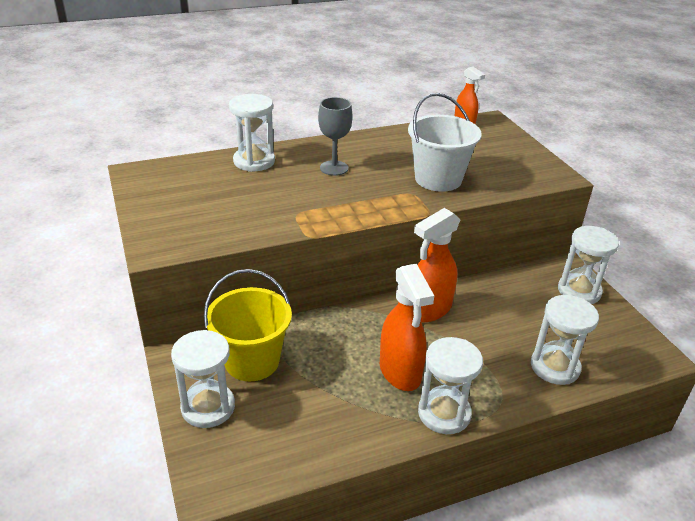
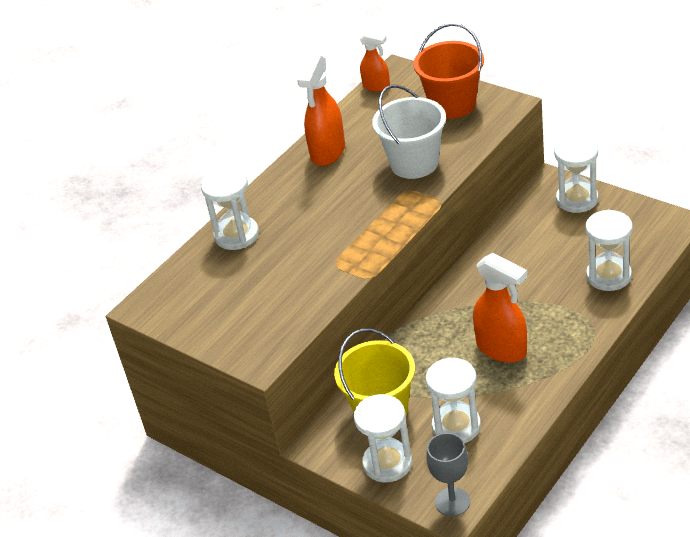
camera: 25 degrees left, 5 degrees up
grey goblet [318,97,352,176] -> grey goblet moved to [426,433,470,516]
orange spray bottle [414,208,461,322] -> orange spray bottle moved to [297,55,345,166]
white hourglass [418,337,483,434] -> white hourglass moved to [426,357,481,443]
none -> orange bucket [413,23,484,119]

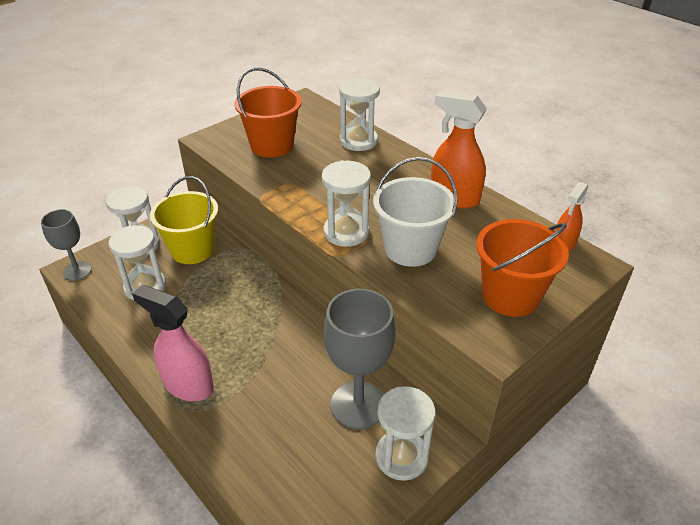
camera: 95 degrees right, 0 degrees up
orange spray bottle [473,253,527,363] -> none
white hourglass [585,210,633,291] -> white hourglass moved to [322,160,371,247]
none -> pink spray bottle [132,285,214,401]
none -> orange bucket [234,68,302,158]
none -> grey goblet [324,289,396,429]

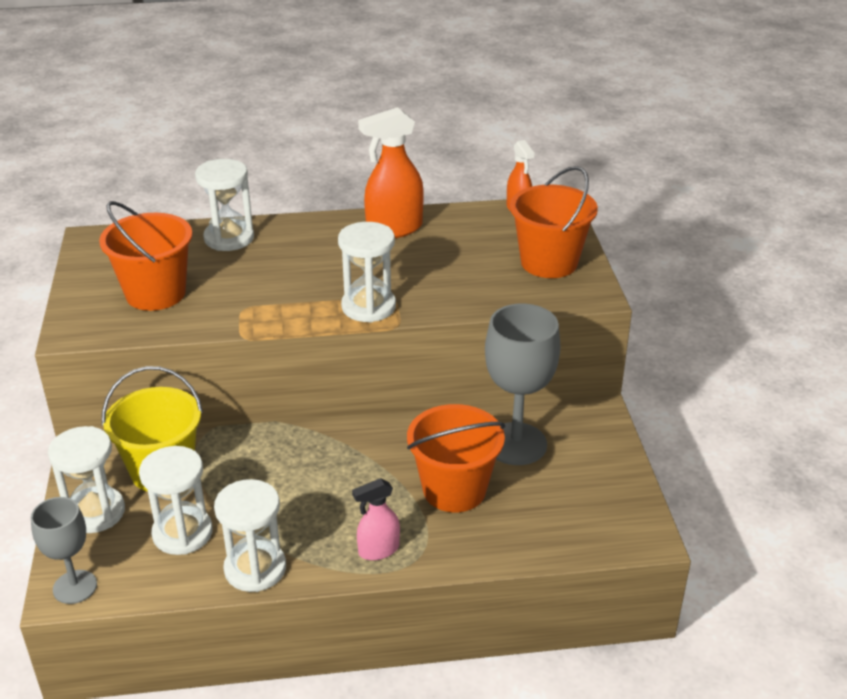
camera: 55 degrees left, 5 degrees down
pink spray bottle [132,285,214,401] -> pink spray bottle [352,478,400,560], size x0.59
white bucket [373,157,457,267] -> none
white hourglass [375,386,436,481] -> white hourglass moved to [214,479,286,592]
none -> orange bucket [407,404,505,512]

